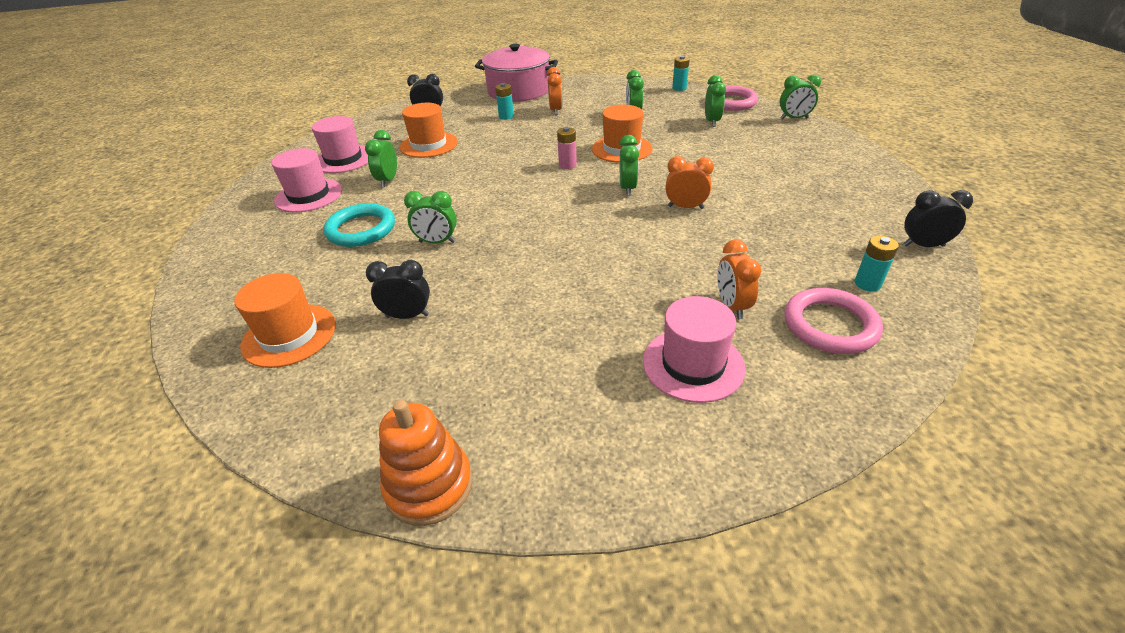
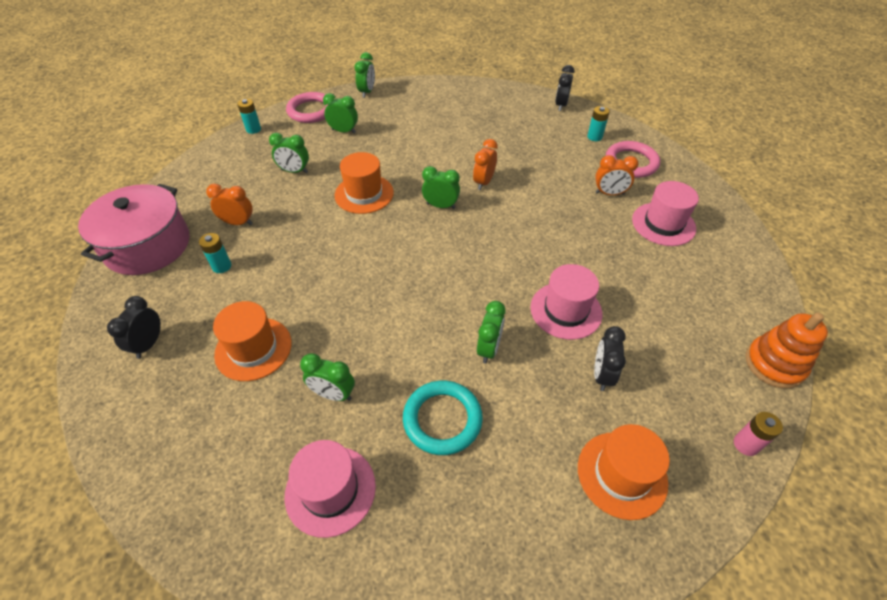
camera: 80 degrees left, 10 degrees up
pink hat [312,116,368,173] -> pink hat moved to [530,264,602,340]
pink battery [557,127,577,169] -> pink battery moved to [734,412,783,456]

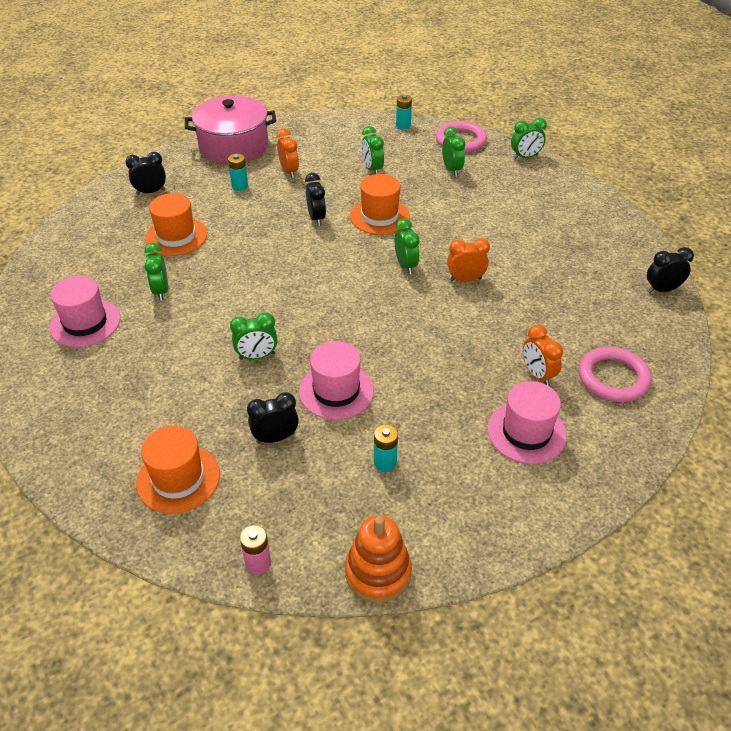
camera: 60 degrees right, 5 degrees down
turquoise ring [403,380,483,455] -> none
turquoise battery [587,106,610,141] -> turquoise battery moved to [374,424,398,472]
none -> black clock [305,173,326,226]

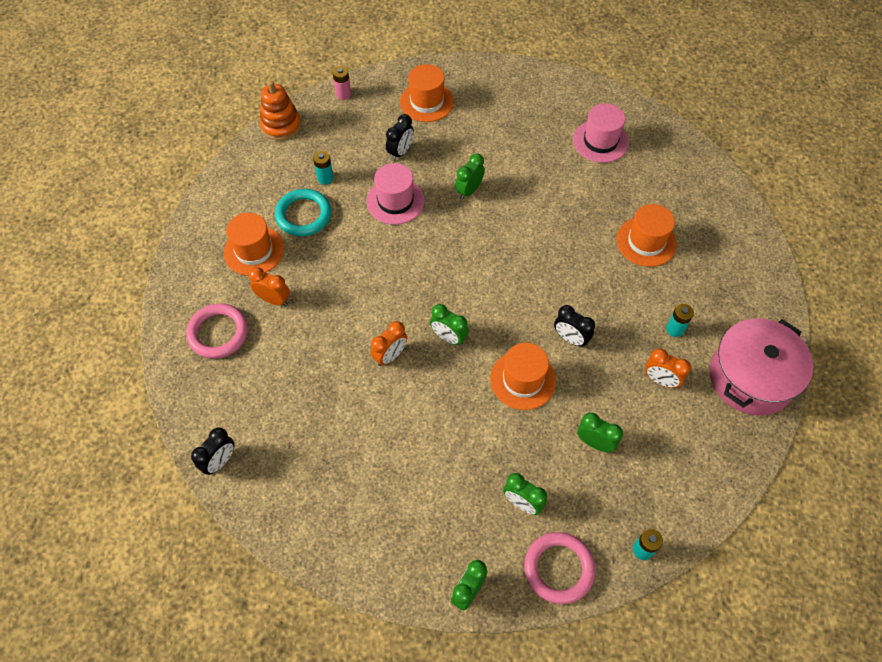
camera: 140 degrees right, 15 degrees up
black clock [126,152,166,195] -> none
green clock [144,243,168,301] -> none
pink hat [487,381,567,464] -> orange hat [224,213,284,276]
none -> turquoise ring [275,189,331,236]

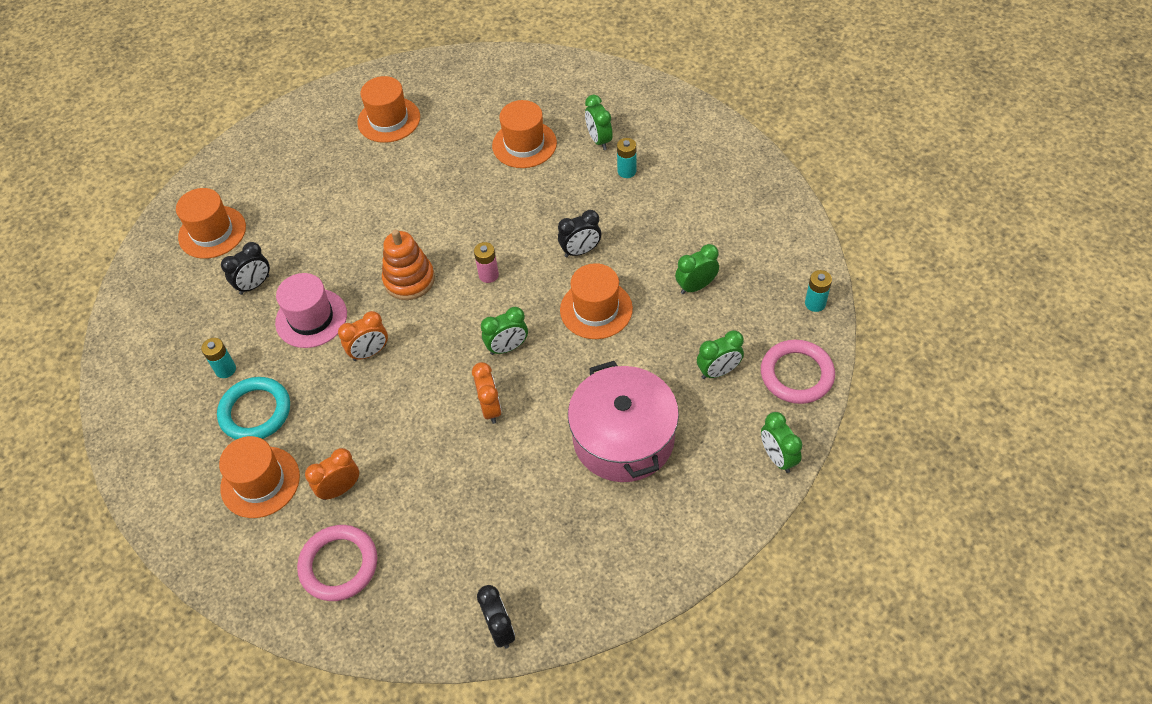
camera: 55 degrees left, 5 degrees down
orange stacking toy [260,81,301,141] -> orange stacking toy moved to [382,229,435,300]
pink battery [332,66,351,100] -> pink battery moved to [474,242,499,283]
black clock [386,114,414,161] -> black clock turned 75 degrees clockwise [221,242,270,295]
green clock [455,153,485,200] -> green clock moved to [585,95,613,150]
pink hat [573,103,629,163] -> orange hat [357,76,420,143]
orange clock [645,348,691,388] -> orange clock moved to [338,311,388,361]
pink pot [710,318,813,415] -> pink pot moved to [568,361,679,482]

